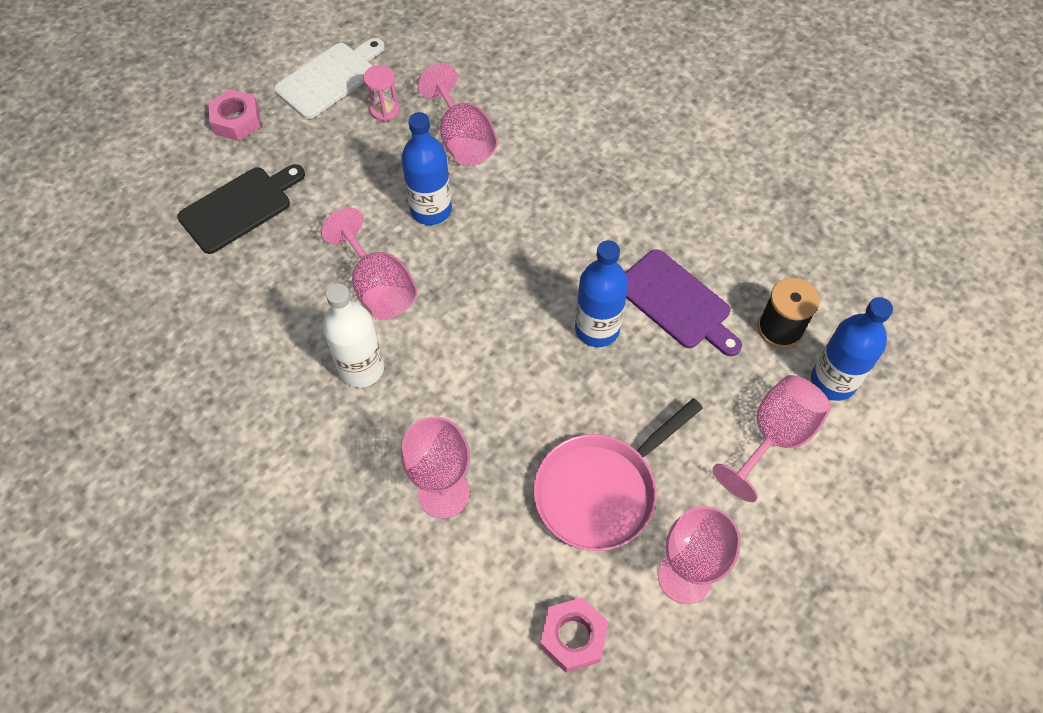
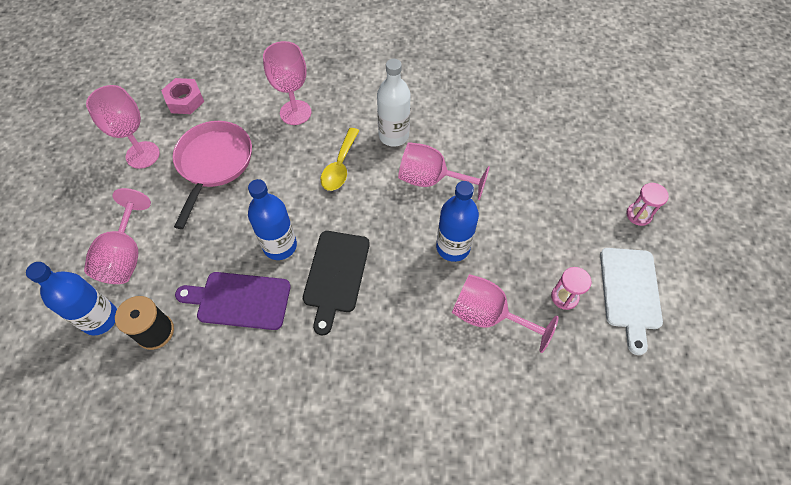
camera: 140 degrees right, 0 degrees up
black cutting board [177,164,305,254] -> black cutting board moved to [303,231,370,335]
pink nut [208,89,261,141] -> pink hourglass [626,183,669,226]
none -> yellow spoon [321,128,359,191]

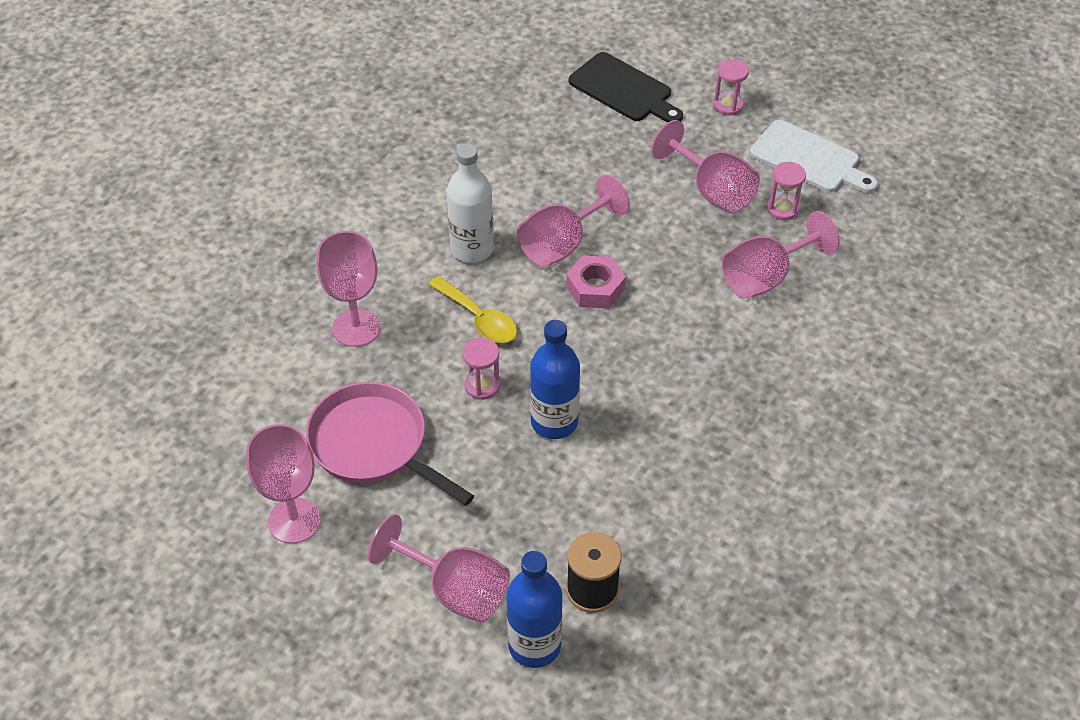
camera: 60 degrees left, 10 degrees down
pink nut [161,78,204,114] -> pink nut moved to [566,255,626,308]
purple cutting board [175,272,291,330] -> none
black cutting board [303,231,370,335] -> black cutting board moved to [569,52,683,123]
blue bottle [436,181,479,262] -> none
none -> pink hourglass [463,338,500,400]
none -> pink goblet [651,120,760,213]

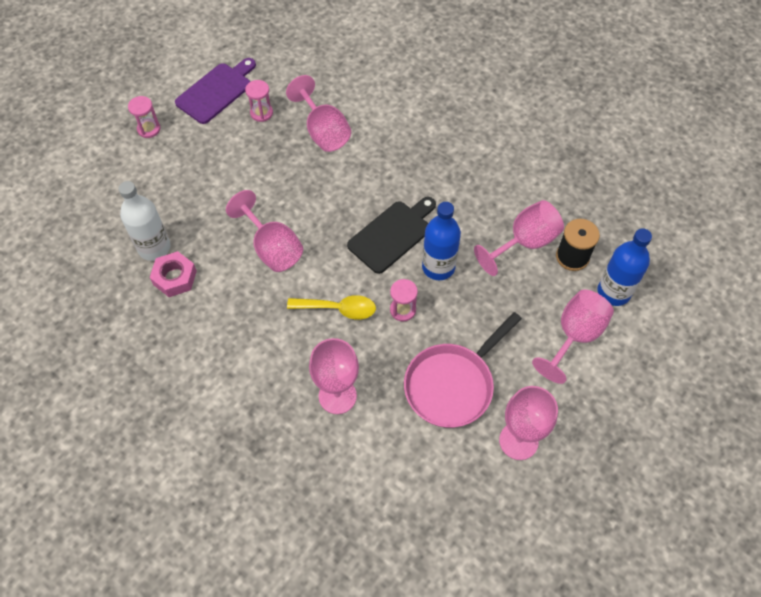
camera: 85 degrees left, 10 degrees up
yellow spoon [428,276,517,343] -> yellow spoon turned 45 degrees clockwise [287,295,376,320]
white bottle [446,144,494,263] -> white bottle moved to [119,181,171,261]
pink nut [566,255,626,308] -> pink nut moved to [150,251,197,297]
black cutting board [569,52,683,123] -> black cutting board moved to [347,197,436,274]
pink goblet [651,120,760,213] -> pink goblet moved to [474,200,564,276]
white cutting board [750,120,878,193] -> purple cutting board [175,58,256,124]

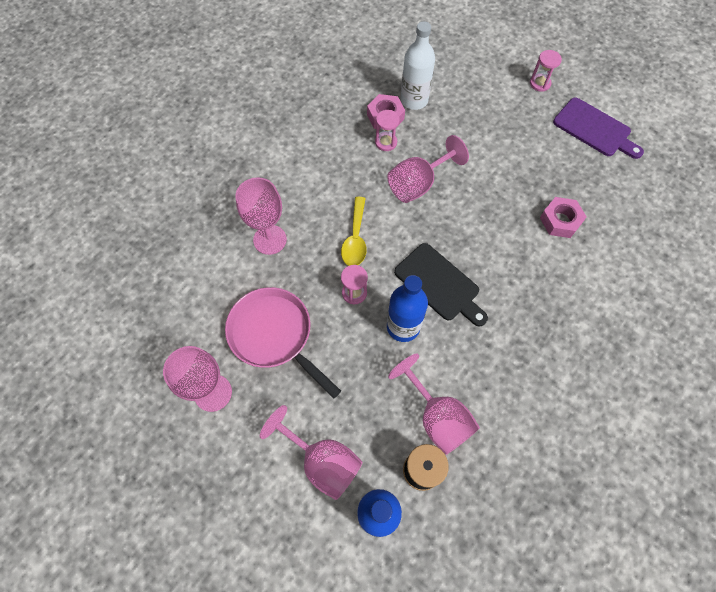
camera: 90 degrees right, 5 degrees up
pink hourglass [245,80,273,122] -> pink hourglass moved to [375,110,400,151]
pink goblet [286,75,351,152] -> pink nut [540,197,587,238]

